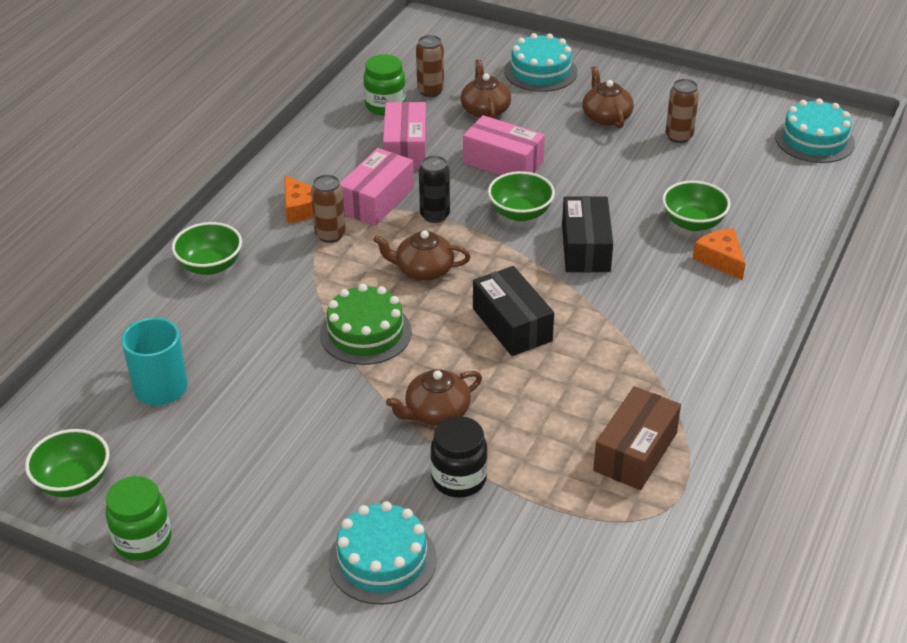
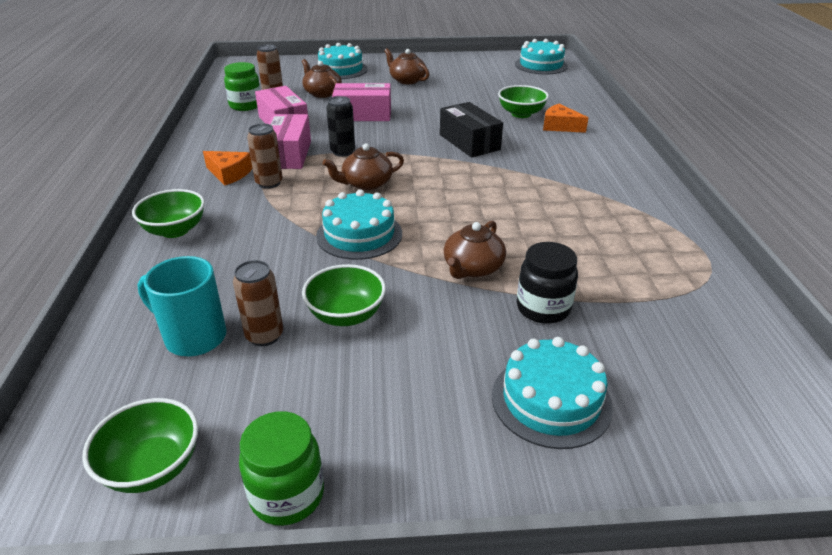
camera: 30 degrees left, 5 degrees down
green cake [320,284,412,365] -> turquoise cake [316,190,402,260]
black box [473,266,554,356] -> none
green bowl [488,171,555,221] -> green bowl moved to [302,264,386,326]
brown box [593,386,681,490] -> none
brown can [665,79,699,143] -> brown can moved to [233,260,283,346]

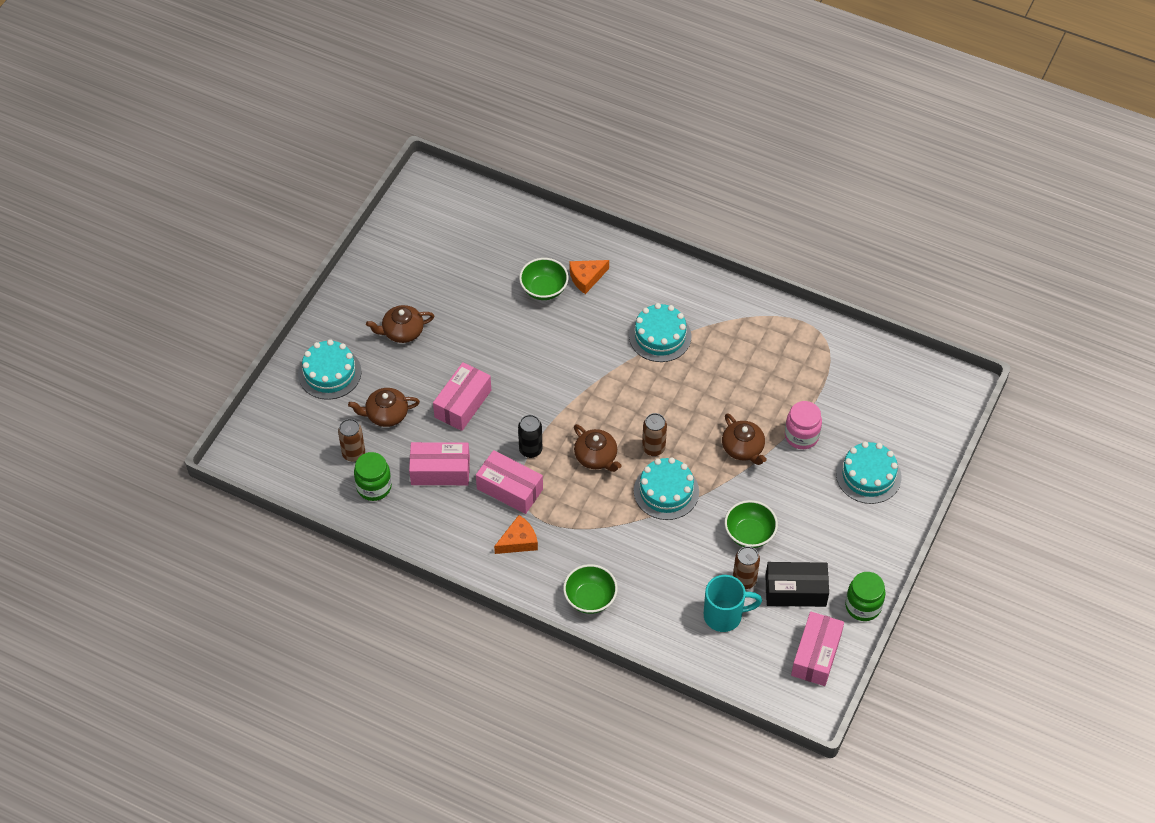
camera: 60 degrees left, 20 degrees up
green bowl [83,398,199,493] -> pink box [791,611,844,686]
turquoise mug [138,256,227,356] -> turquoise mug turned 150 degrees counterclockwise [704,575,762,632]
brown can [247,123,283,189] -> brown can moved to [642,413,667,456]
brown teapot [323,143,404,190] -> brown teapot turned 45 degrees counterclockwise [574,424,621,472]
black box [440,102,503,158] -> black box moved to [765,562,829,607]
turquoise cake [515,39,568,75] -> turquoise cake moved to [629,303,691,362]
black jar [517,242,578,324] -> pink jar [785,401,822,449]

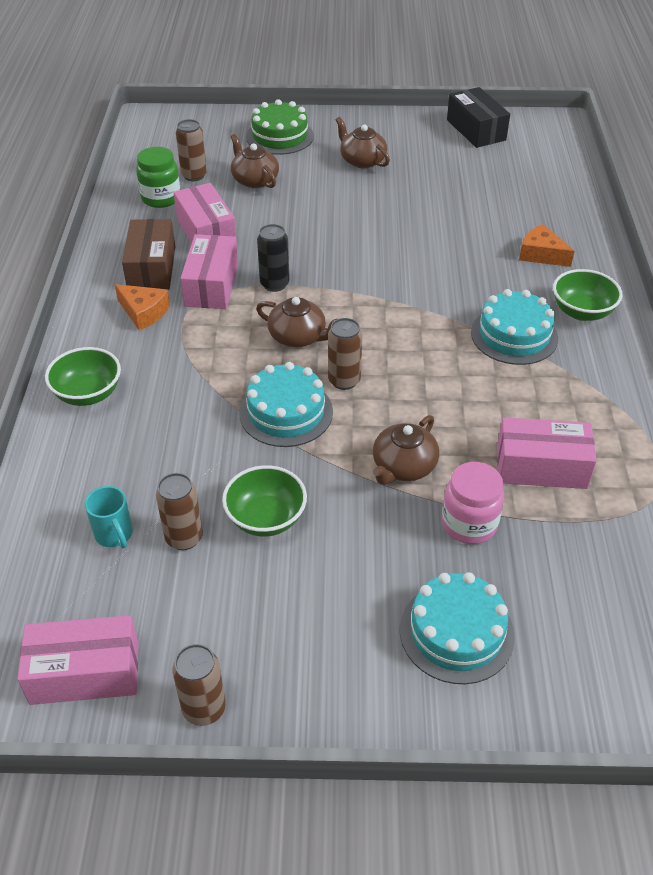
camera: 65 degrees right, 10 degrees down
turquoise cake [298,339,362,400] -> green cake [246,99,314,155]
pink box [433,362,491,431] -> pink box moved to [497,417,597,489]
green bowl [519,258,569,300] -> green bowl moved to [553,269,623,321]
brown teapot [574,424,621,472] -> brown teapot turned 90 degrees counterclockwise [256,297,337,347]
turquoise mug [704,575,762,632] -> turquoise mug [85,486,133,549], size x0.65
black box [765,562,829,607] -> black box moved to [447,87,510,148]
green jar [845,572,885,621] -> brown can [172,644,226,726]
none -> brown box [122,219,175,290]

